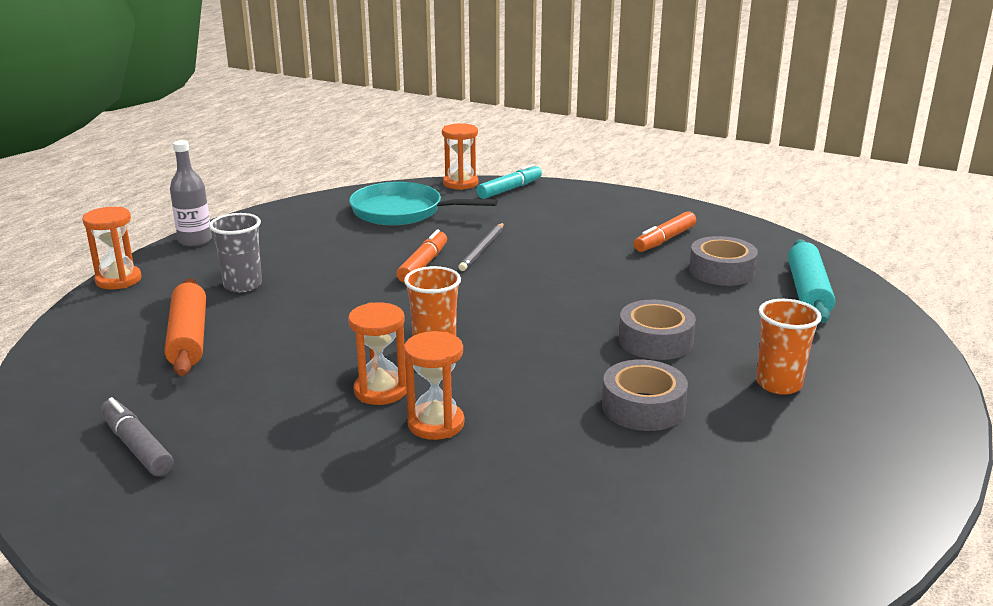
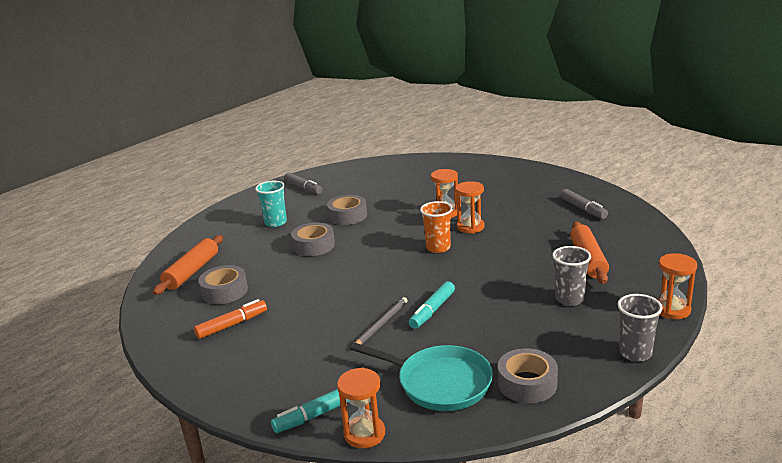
camera: 165 degrees left, 0 degrees up
grey bottle [170,140,212,247] -> grey cup [618,294,663,362]
orange marker [397,229,447,283] -> turquoise marker [409,281,455,329]
orange cup [756,299,822,395] -> turquoise cup [255,181,287,227]
turquoise rolling pin [788,239,835,323] -> orange rolling pin [153,235,223,295]
none -> grey marker [284,173,322,194]
none -> grey tape [498,348,558,403]

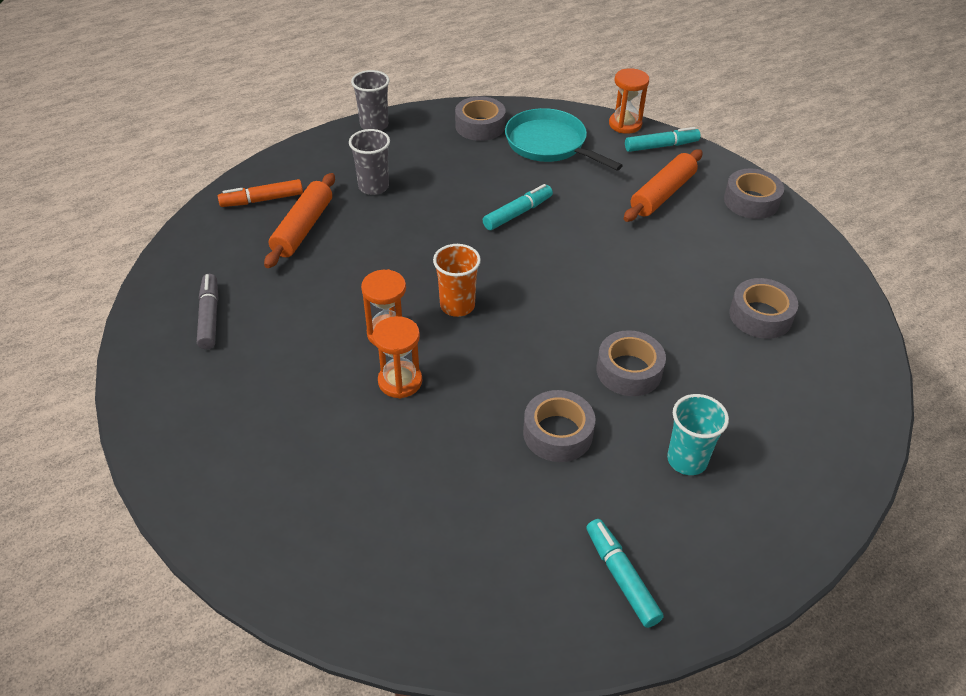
camera: 165 degrees left, 20 degrees up
orange rolling pin [153,235,223,295] -> orange rolling pin moved to [624,149,703,222]
orange marker [194,299,267,339] -> orange marker moved to [218,179,303,207]
grey marker [284,173,322,194] -> turquoise marker [586,519,664,628]
grey pencil [355,297,408,344] -> none
orange hourglass [657,253,697,319] -> none
none -> grey tape [724,168,784,219]

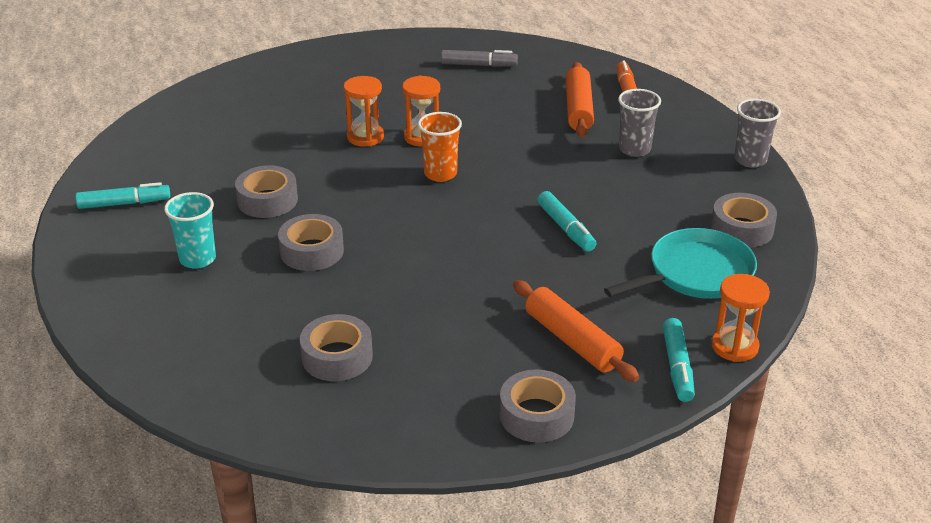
camera: 105 degrees right, 10 degrees down
orange rolling pin [264,173,335,268] -> orange rolling pin turned 60 degrees clockwise [566,62,594,138]

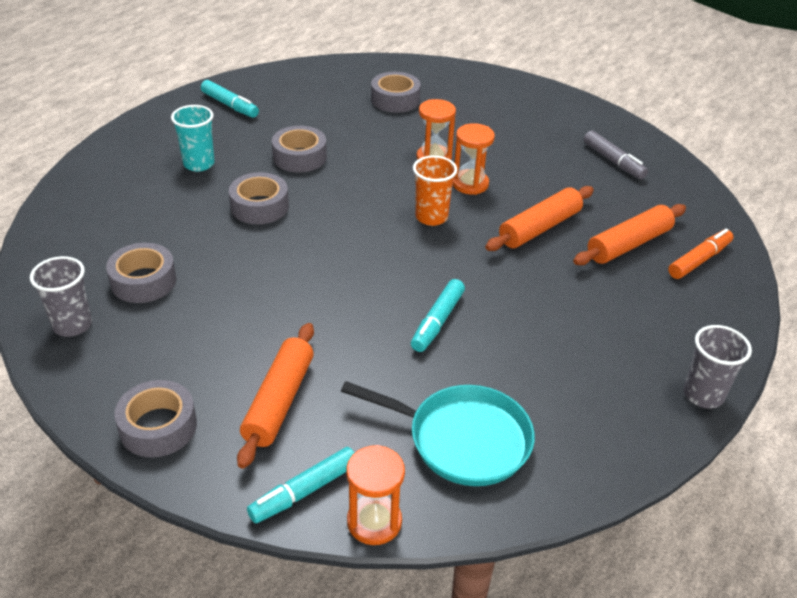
camera: 50 degrees right, 5 degrees up
grey cup [618,89,661,157] -> grey cup moved to [30,256,92,337]
grey tape [711,193,777,248] -> grey tape moved to [371,72,421,113]
none -> orange rolling pin [485,186,594,251]

